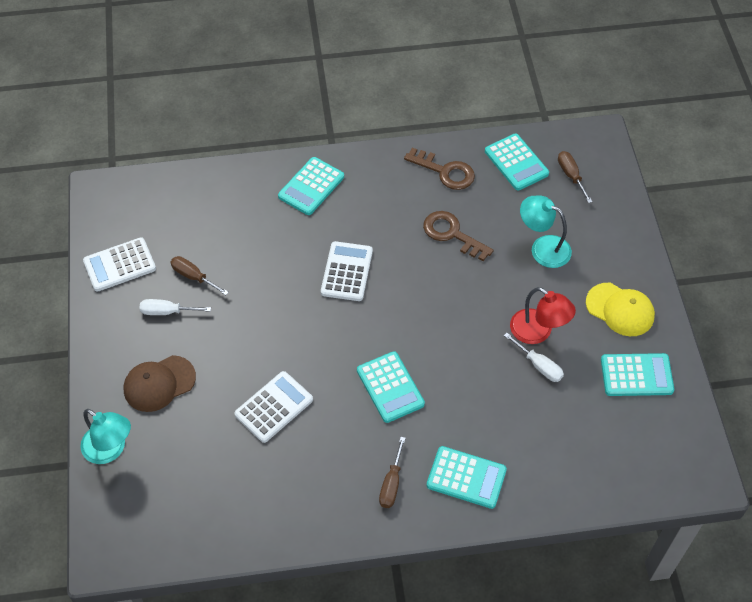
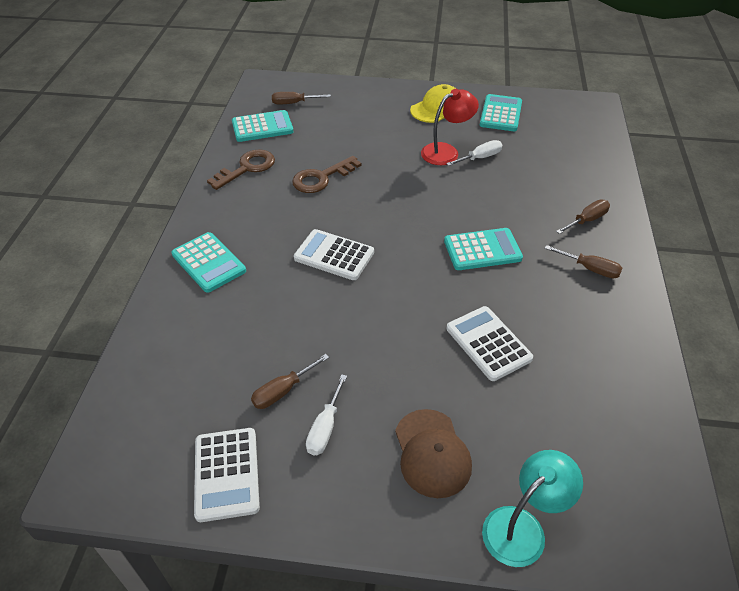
camera: 75 degrees left, 10 degrees down
turquoise calculator [426,446,507,509] -> brown screwdriver [556,200,610,234]
turquoise lamp [520,195,572,268] -> none

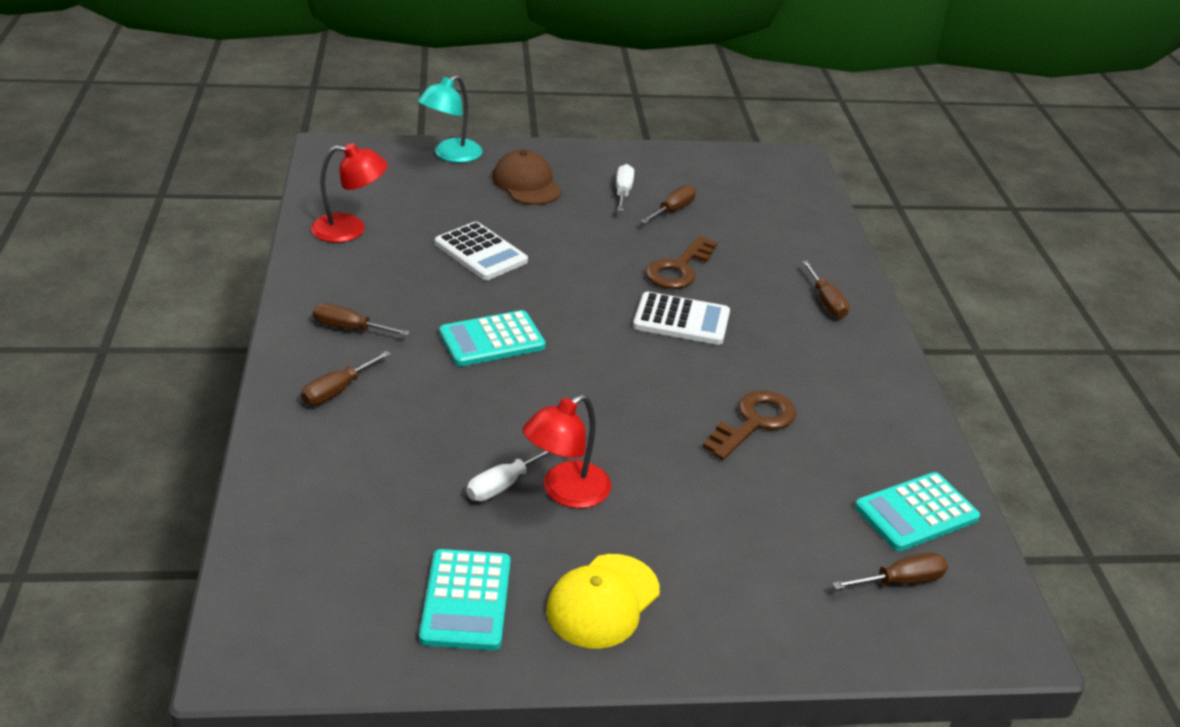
camera: 165 degrees right, 10 degrees down
turquoise calculator [171,232,246,293] -> brown screwdriver [802,261,849,318]
white calculator [194,428,260,522] -> none
brown key [207,150,275,190] -> brown key moved to [645,236,717,289]
none -> red lamp [311,143,388,243]

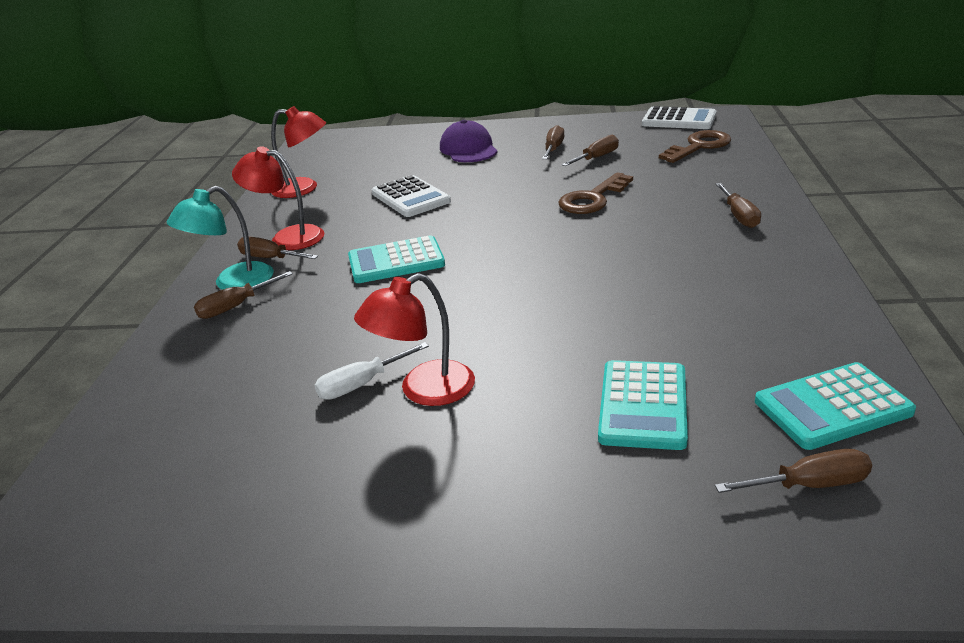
camera: 15 degrees right, 5 degrees down
turquoise lamp [418,75,483,163] -> turquoise lamp moved to [167,186,274,290]
turquoise calculator [419,549,511,650] -> turquoise calculator moved to [598,360,688,450]
brown cap [493,150,562,205] -> purple cap [440,120,498,162]
yellow cap [546,554,660,649] -> none
white screwdriver [616,164,634,212] -> brown screwdriver [542,125,564,159]
white calculator [633,292,730,345] -> white calculator moved to [642,106,716,129]
brown key [703,390,796,460] -> brown key moved to [659,130,731,163]
none -> red lamp [232,146,324,250]

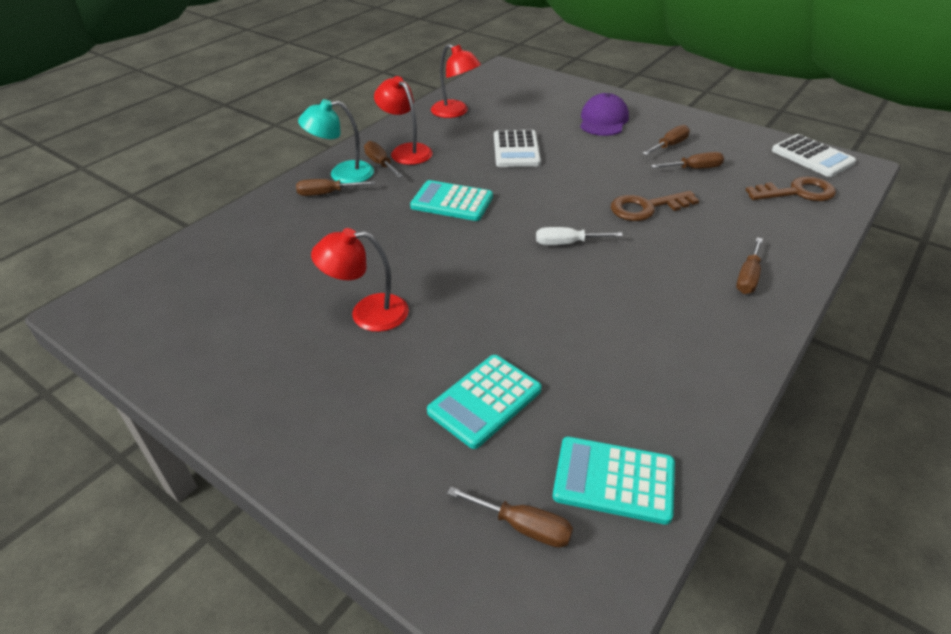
camera: 30 degrees right, 10 degrees up
white screwdriver [314,342,429,400] -> white screwdriver moved to [536,227,623,245]

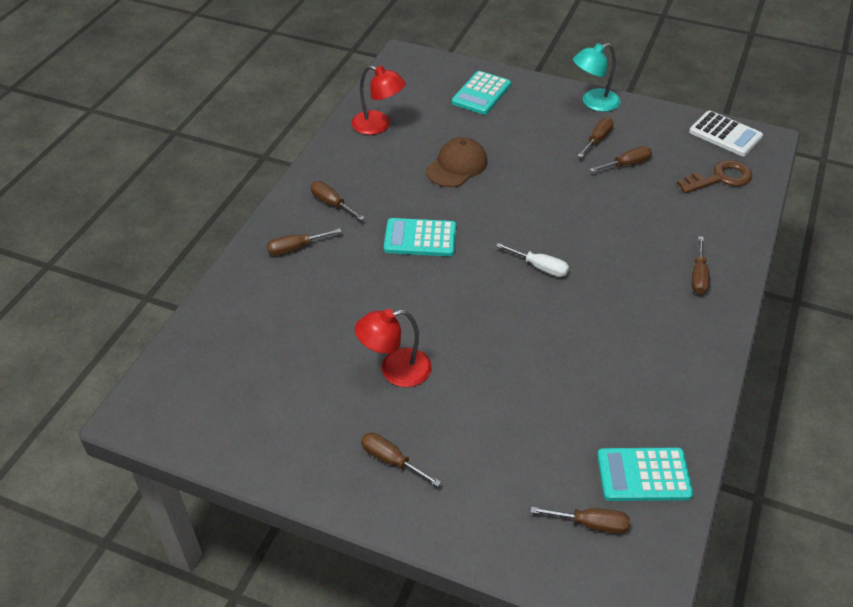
camera: 15 degrees left, 5 degrees up
turquoise lamp [298,99,374,183] -> turquoise lamp moved to [573,43,620,112]
red lamp [374,76,433,165] -> none
turquoise calculator [427,355,542,449] -> turquoise calculator moved to [452,71,511,115]
white calculator [494,130,541,167] -> brown cap [426,137,487,187]
white screwdriver [536,227,623,245] -> white screwdriver turned 135 degrees counterclockwise [496,243,569,277]
purple cap [580,93,629,136] -> none
brown key [611,191,699,221] -> none
none -> brown screwdriver [361,433,441,487]

